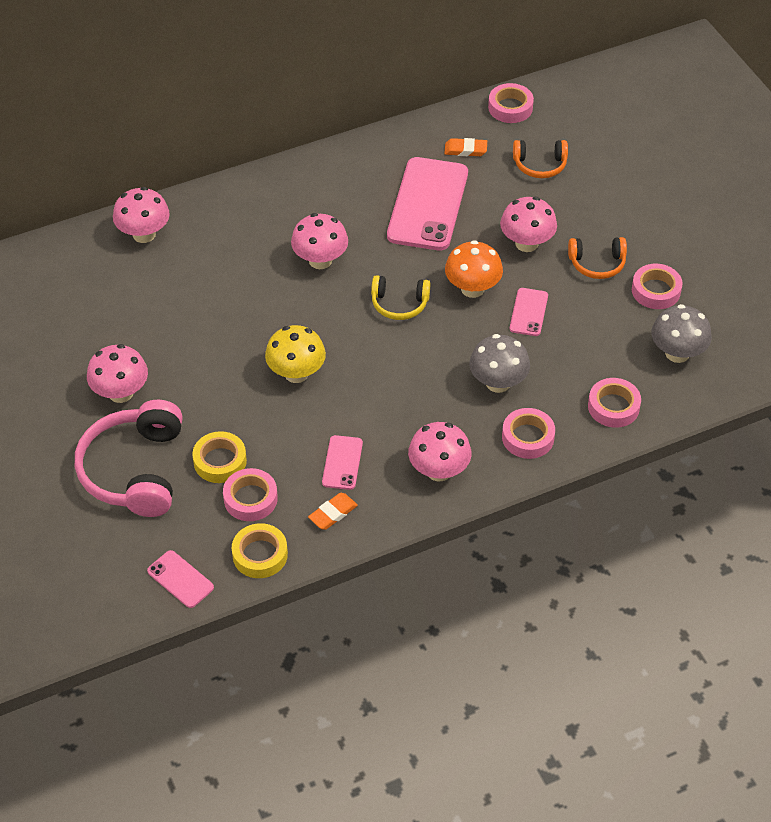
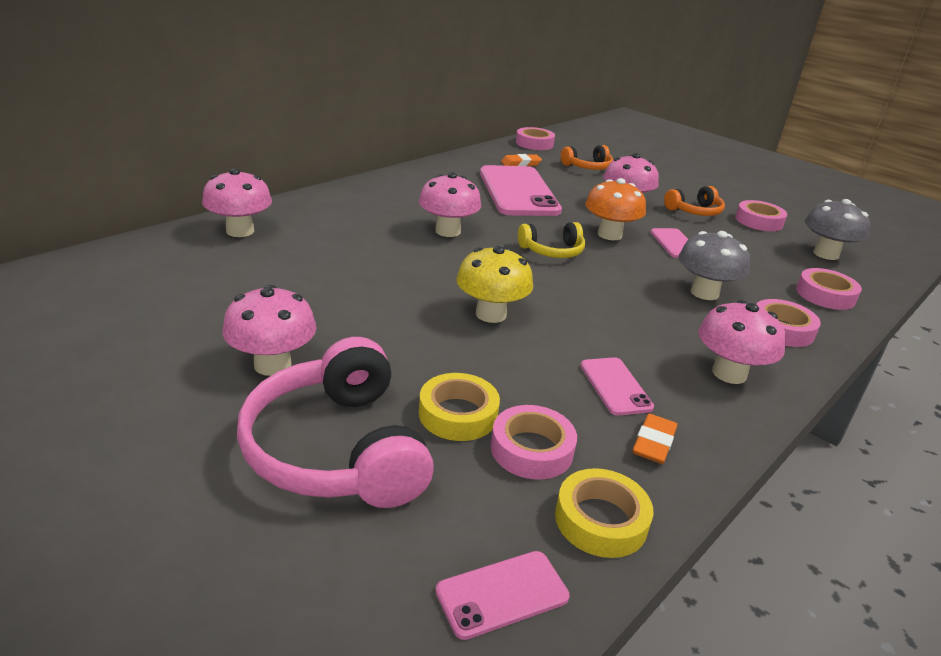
camera: 25 degrees left, 20 degrees down
pink phone [147,550,214,608] -> pink phone turned 45 degrees counterclockwise [435,551,570,640]

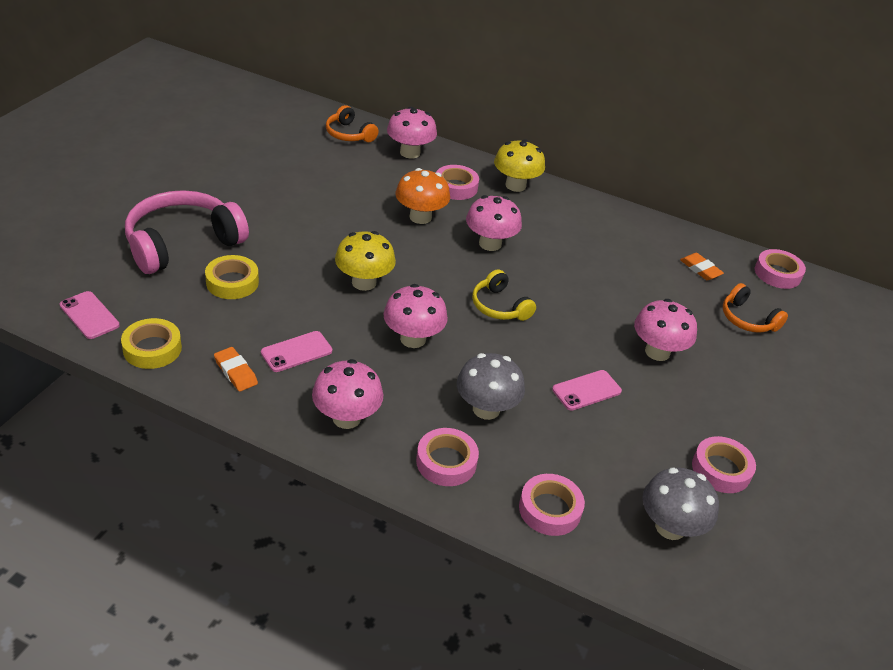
camera: 70 degrees right, 10 degrees up
pink mushroom [222,285,316,376] -> pink mushroom moved to [383,284,448,348]
pink phone [480,165,562,216] -> none
pink tape [491,405,577,480] -> pink tape moved to [436,165,479,200]
orange mushroom [585,178,646,240] -> orange mushroom moved to [396,168,450,224]
orange eraser [633,414,677,464] -> orange eraser turned 45 degrees clockwise [214,347,258,392]
orange headphones [664,186,725,216] -> orange headphones moved to [326,105,379,142]
none -> yellow mushroom [494,139,545,192]

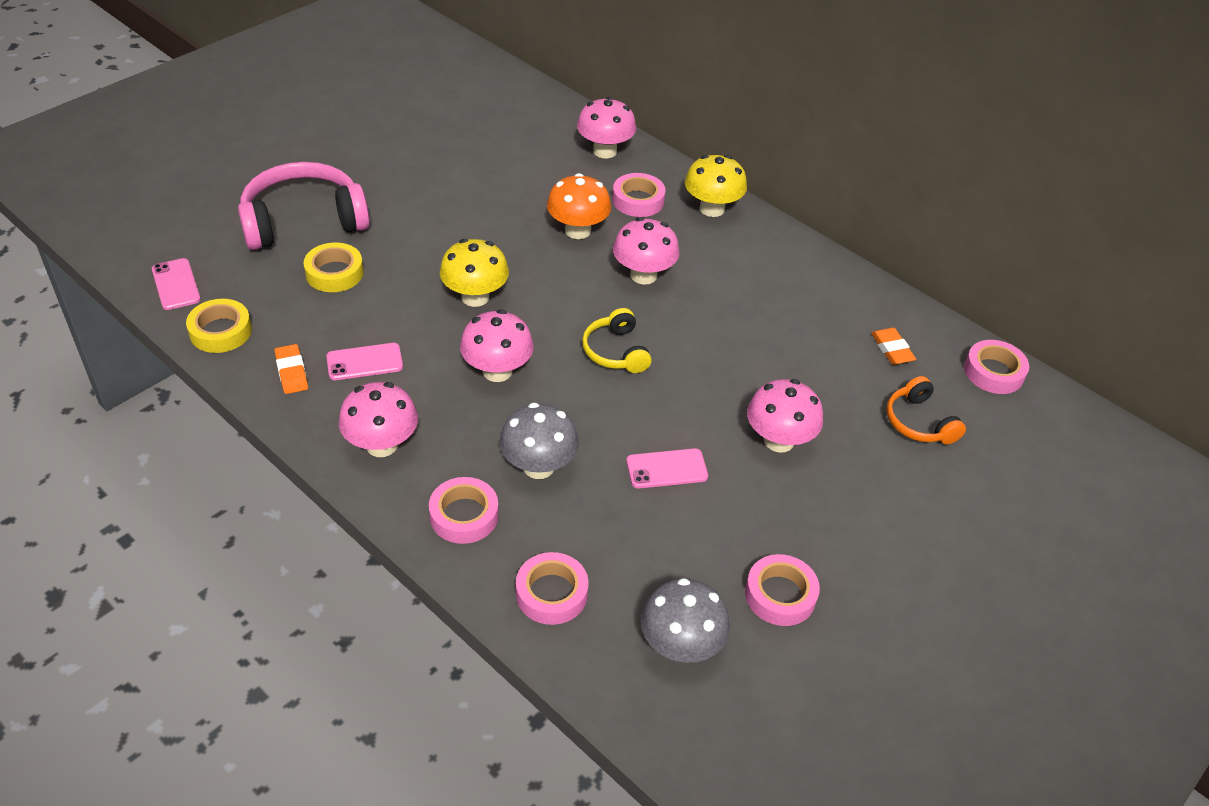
camera: 20 degrees right, 5 degrees up
orange headphones [326,105,379,142] -> none

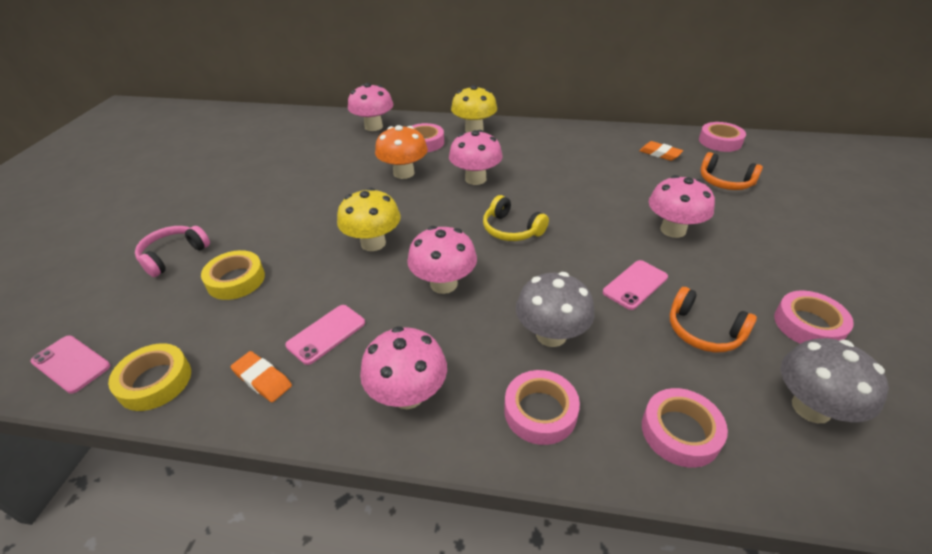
camera: 30 degrees left, 5 degrees down
pink headphones [238,162,370,250] -> pink headphones [135,226,210,277], size x0.53
none -> orange headphones [670,287,757,352]

